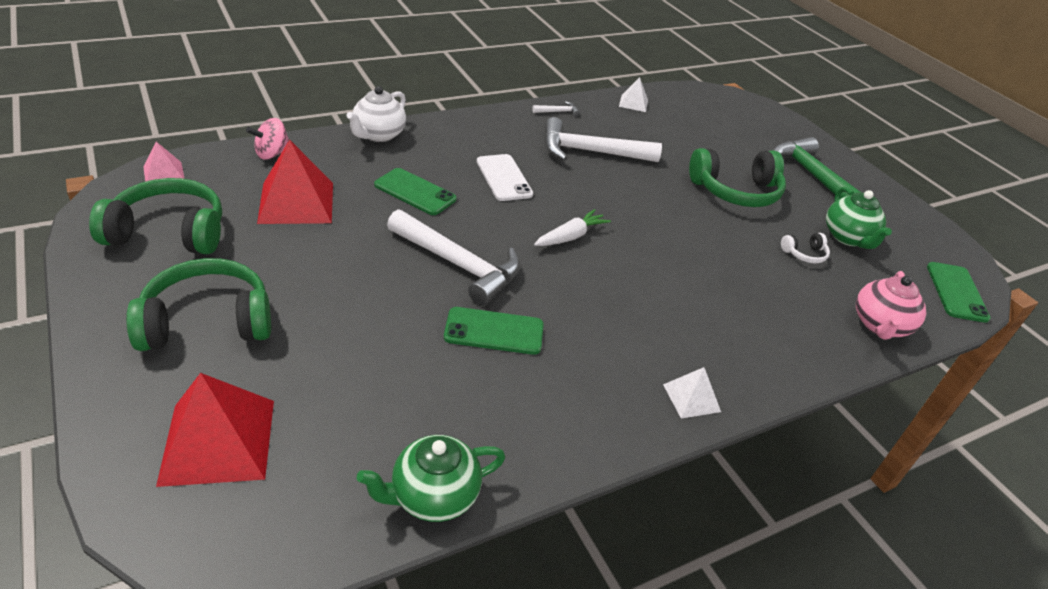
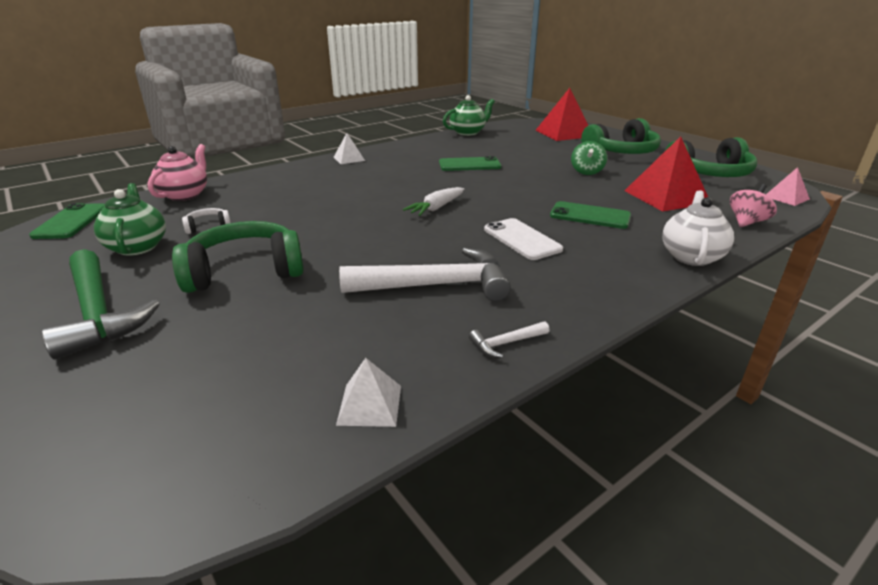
camera: 175 degrees right, 10 degrees down
white hammer [387,209,521,306] -> none
none -> green spinning top [571,141,607,175]

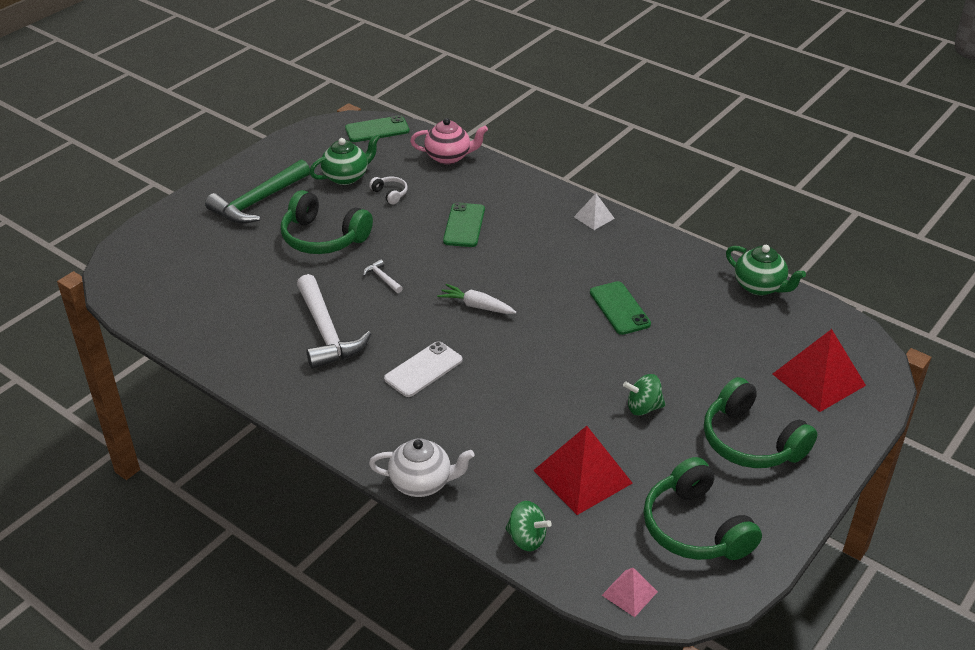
camera: 75 degrees right, 10 degrees up
green headphones [172,221,304,293] -> green headphones turned 150 degrees clockwise [281,190,373,254]
white pyramid [336,358,401,427] -> none
white hammer [469,321,549,358] -> white hammer moved to [363,259,403,293]
green phone [550,201,631,229] -> green phone moved to [443,202,485,247]
pink spinning top [730,184,777,227] -> green spinning top [505,501,552,551]

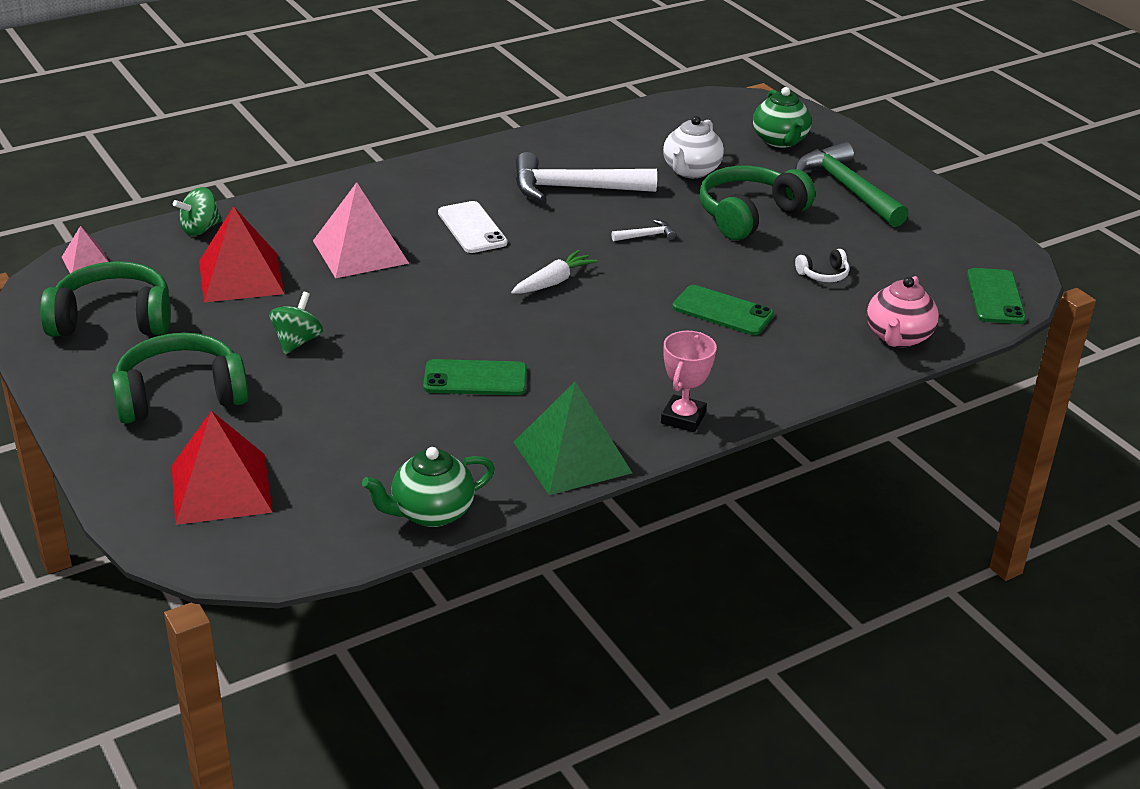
camera: 110 degrees right, 5 degrees down
green teapot [309,134,380,185] -> green teapot moved to [753,87,812,148]
white teapot [369,438,475,497] -> white teapot moved to [663,116,724,178]
white pyramid [574,193,615,230] -> pink trophy [661,331,717,432]
none -> pink pyramid [313,182,409,278]
none -> green pyramid [514,381,632,495]

